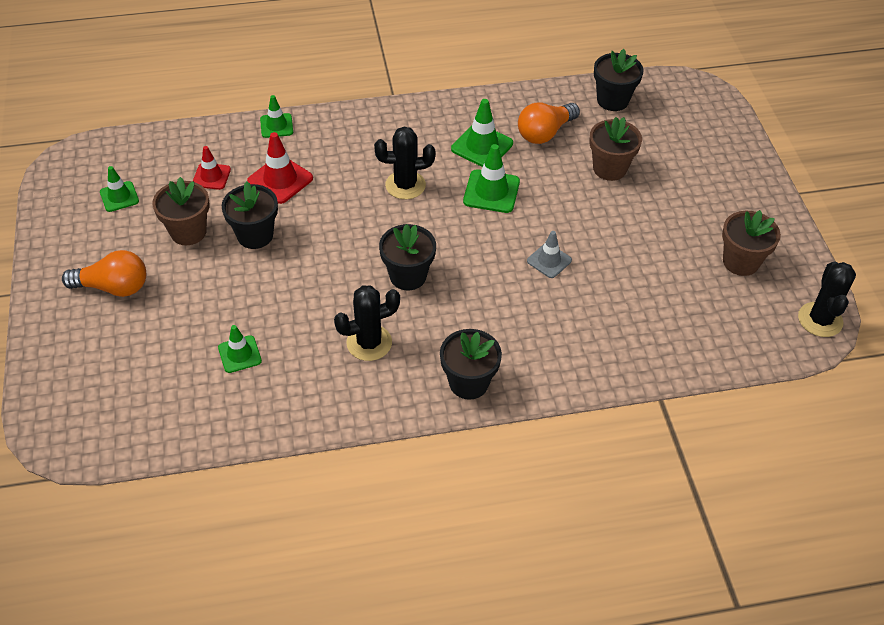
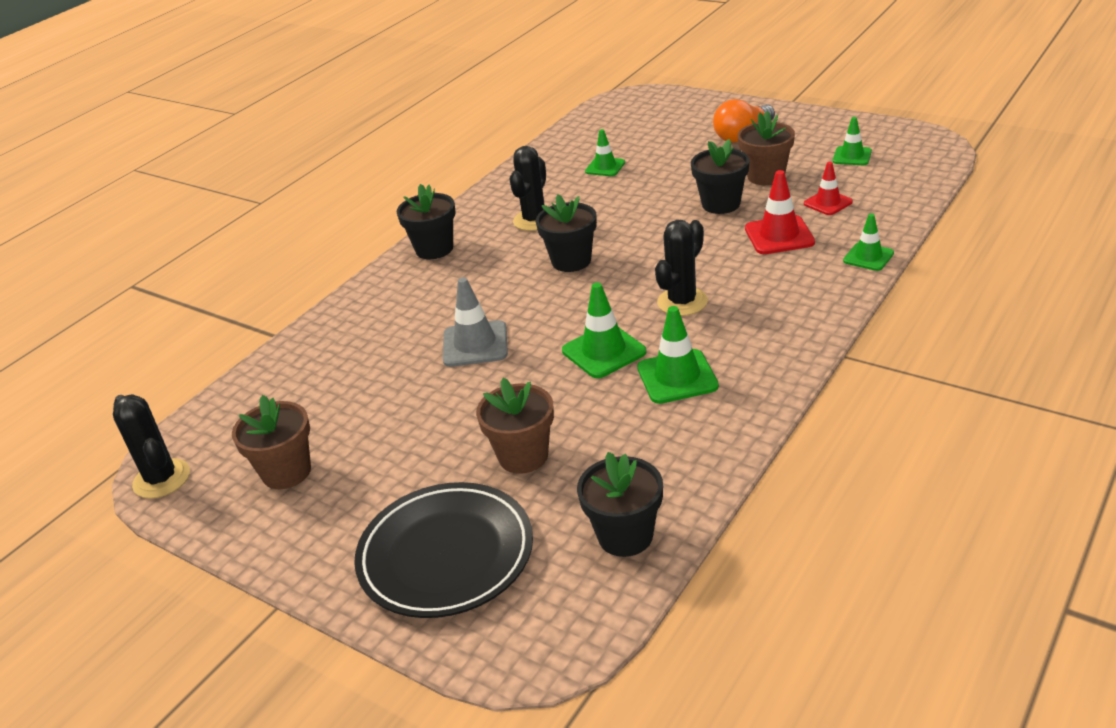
camera: 140 degrees right, 15 degrees down
orange light bulb [518,103,580,144] -> none
grey traffic cone [527,231,572,278] -> grey traffic cone [443,277,508,367], size x1.53
none -> black plate [354,482,533,618]

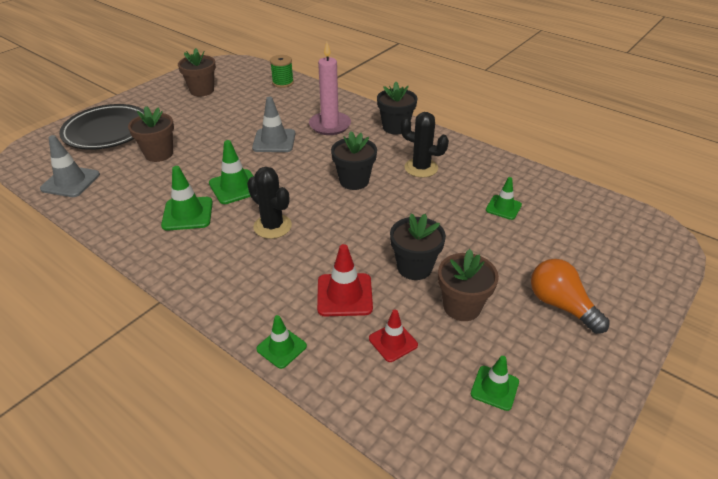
camera: 90 degrees right, 5 degrees up
black cactus [113,394,190,499] -> none
black flower pot [577,452,663,557] -> grey traffic cone [40,135,100,197]
none -> green spool [270,55,294,88]
none -> pink candle [309,42,351,135]

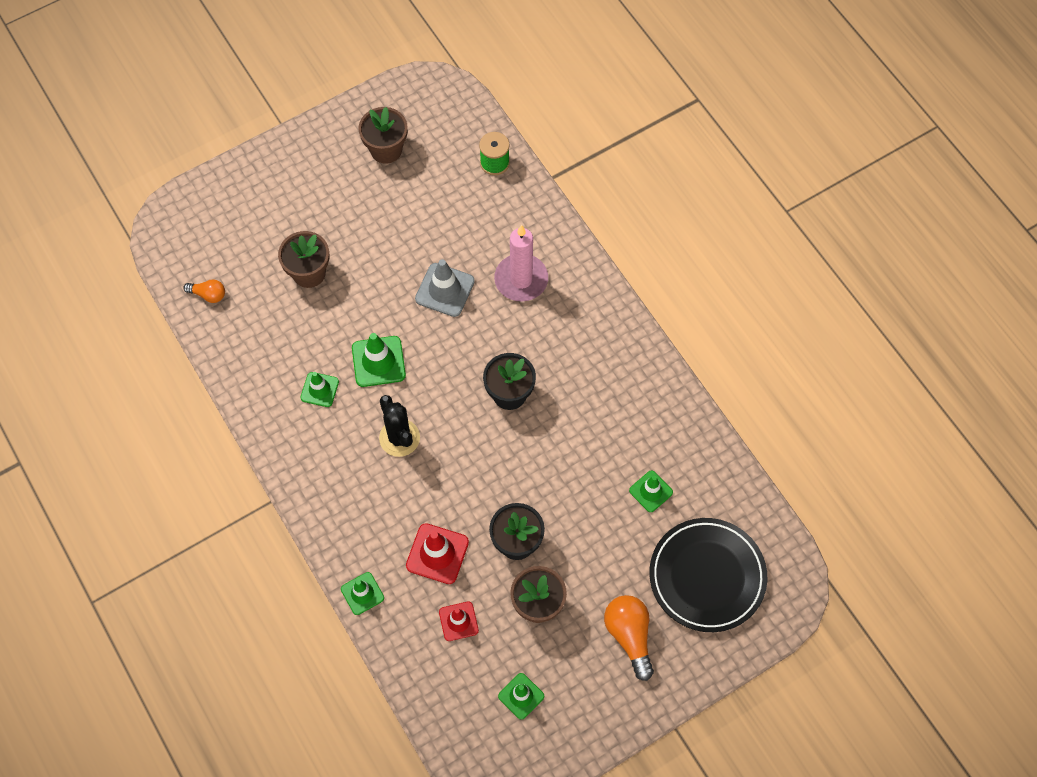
camera: 20 degrees right, 25 degrees up
grey traffic cone [40,135,100,197] -> orange light bulb [184,279,225,303]
black plate [59,104,144,150] -> black plate moved to [650,518,767,632]
green traffic cone [161,166,213,231] -> green traffic cone [300,372,339,407], size x0.65
black flower pot [377,82,417,135] -> none
black cactus [400,112,449,178] -> none

